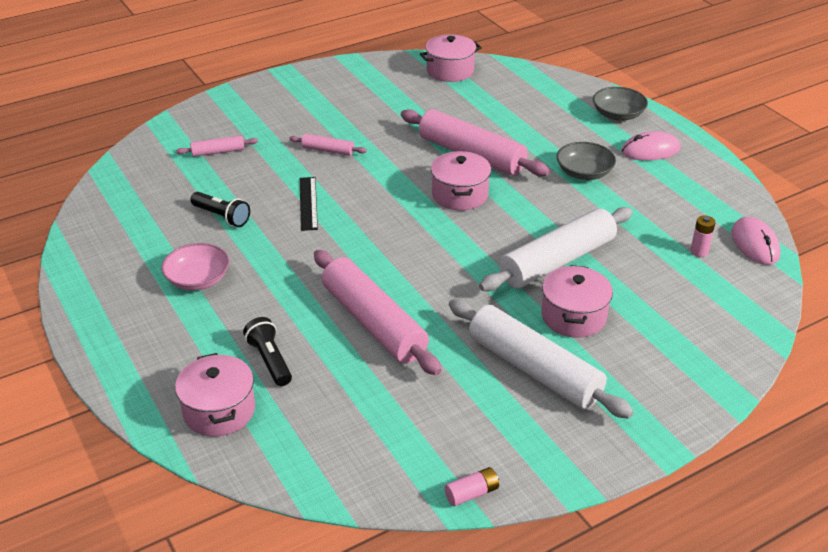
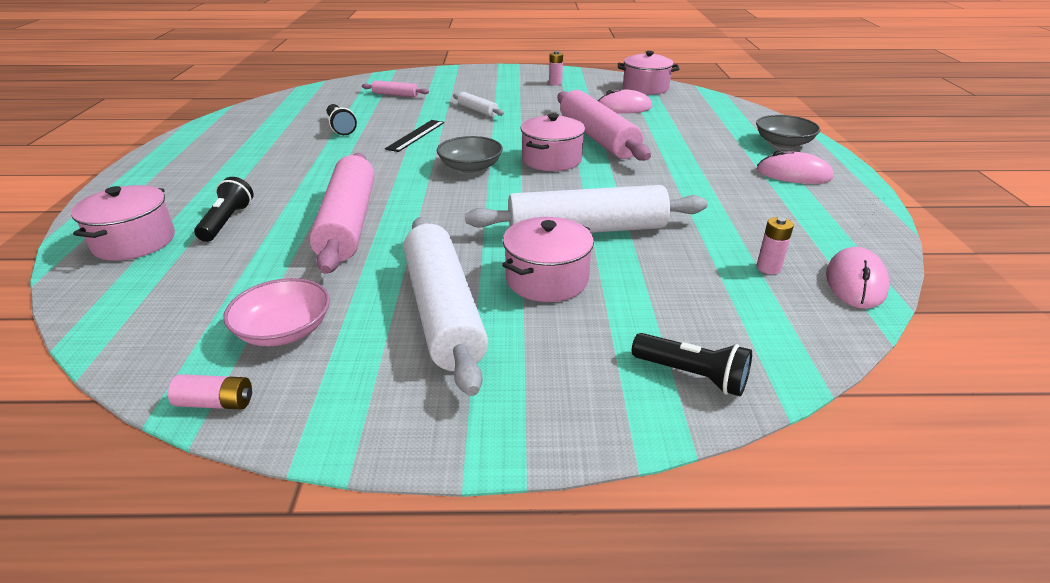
camera: 30 degrees right, 5 degrees down
pink bowl [161,243,230,291] -> pink bowl moved to [223,278,330,346]
pink rolling pin [289,134,367,156] -> white rolling pin [453,92,504,117]
grey bowl [557,142,616,180] -> grey bowl moved to [437,136,503,173]
none -> pink battery [549,51,563,86]
none -> pink mouse [598,90,652,114]
none -> black flashlight [632,333,752,396]

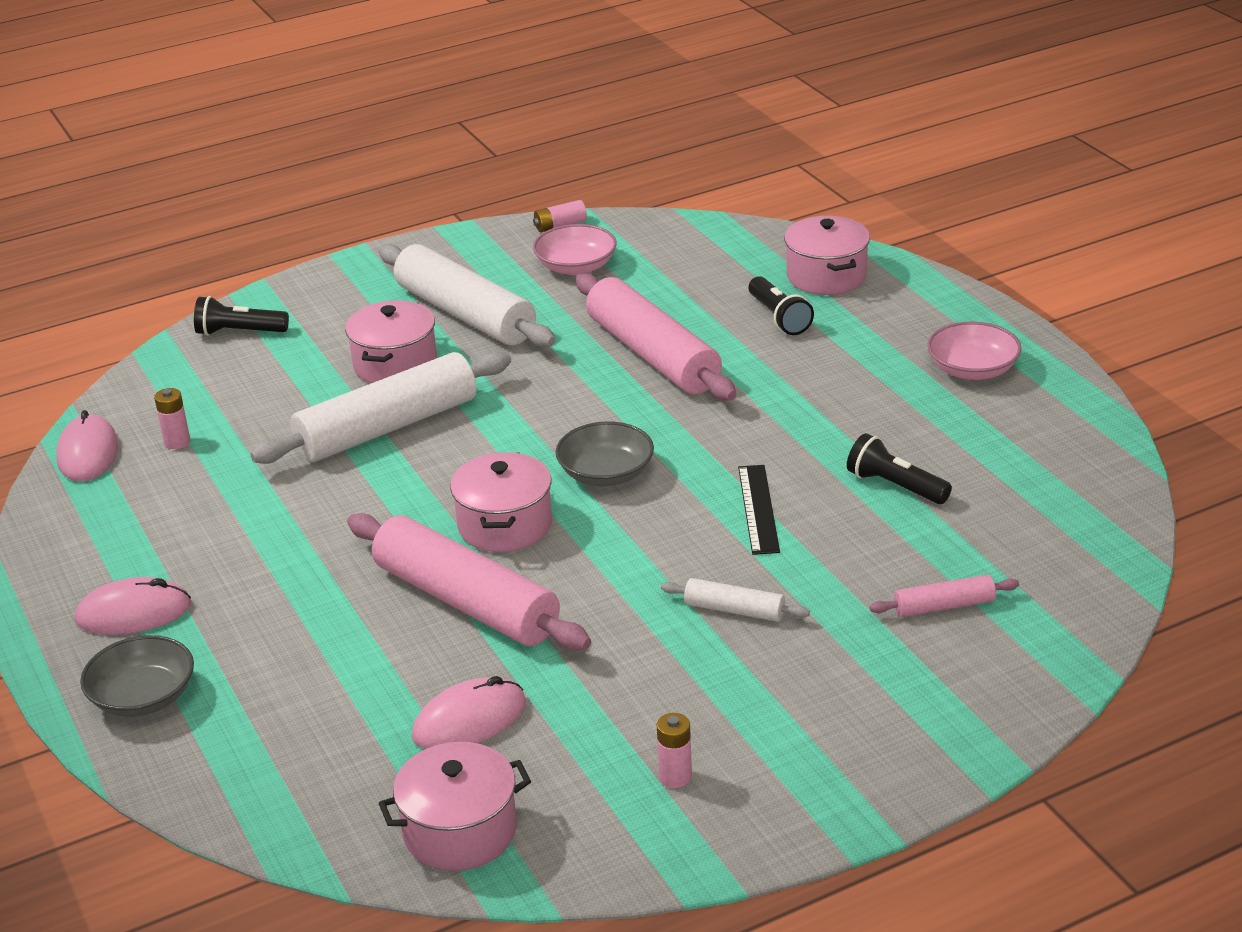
camera: 155 degrees right, 0 degrees up
none -> pink bowl [927,322,1022,380]

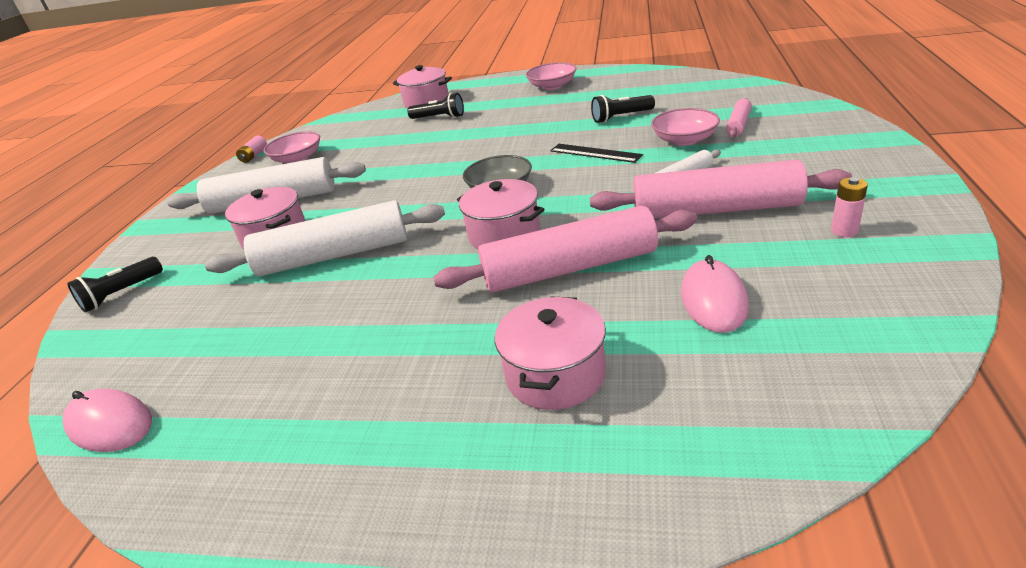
camera: 50 degrees left, 0 degrees up
pink mouse [75,577,192,634] -> none
grey bowl [80,635,194,717] -> none
pink battery [154,388,190,449] -> none
white rolling pin [250,352,511,464] -> white rolling pin turned 75 degrees clockwise [205,200,445,276]
pink pot [378,742,531,871] -> pink pot moved to [495,296,606,410]
pink rolling pin [576,274,736,400] -> pink rolling pin moved to [590,160,852,219]
none -> pink bowl [651,108,720,146]

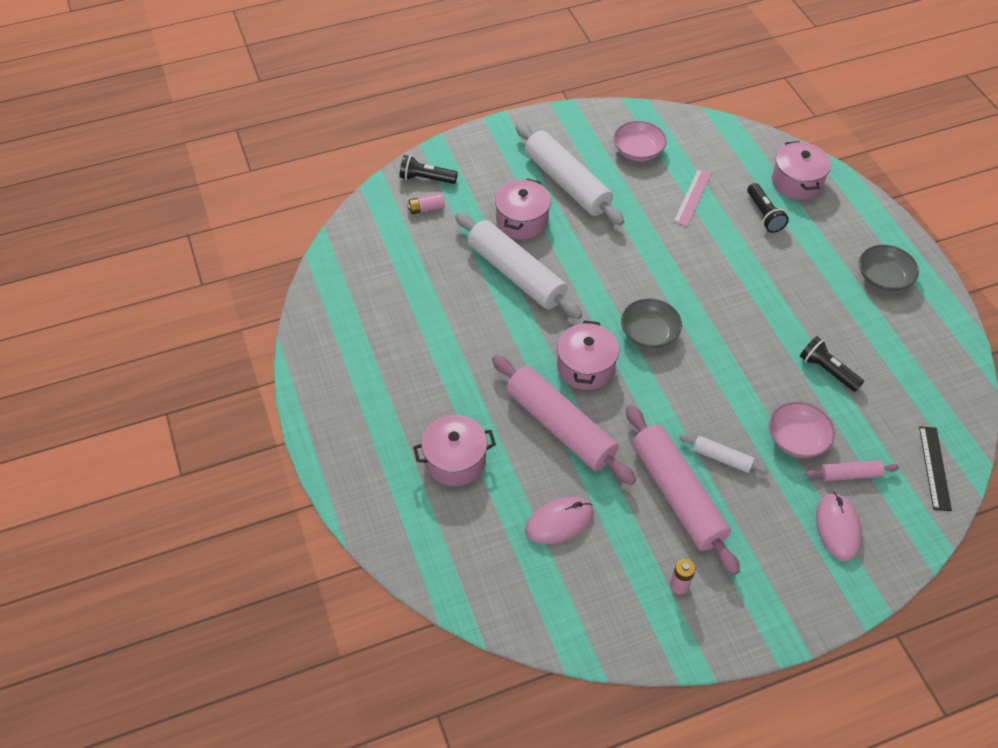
camera: 55 degrees right, 20 degrees up
pink mouse [63,389,152,452] -> pink mouse moved to [816,492,862,561]
pink battery [236,136,267,163] -> pink battery moved to [407,193,445,214]
pink bowl [526,62,576,90] -> grey bowl [859,245,919,292]
black ruler [550,144,643,163] -> black ruler moved to [919,426,952,511]
none -> pink ruler [673,169,711,226]

